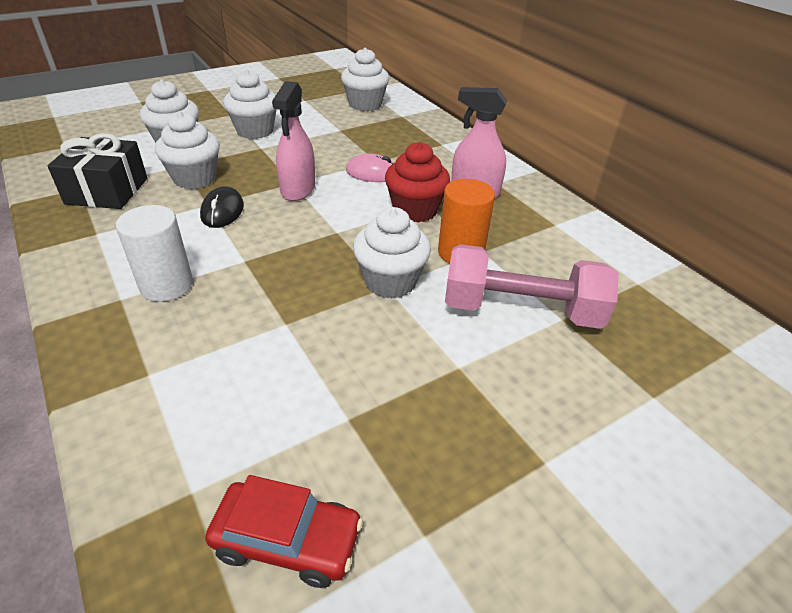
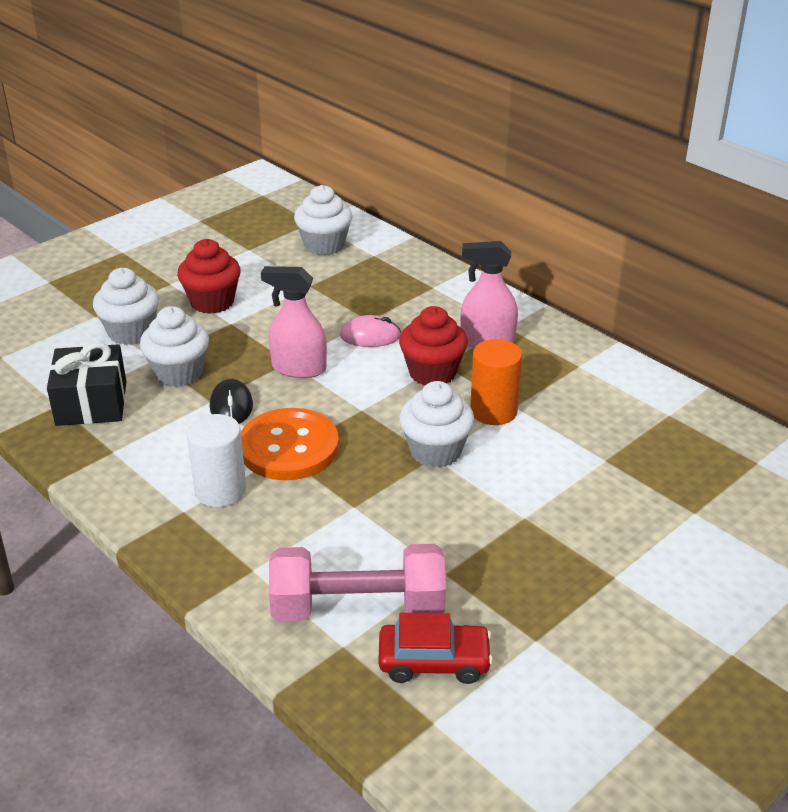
camera: 10 degrees left, 5 degrees down
white cupcake [223,69,277,139] -> red cupcake [177,239,241,314]
pink spray bottle [272,81,315,201] -> pink spray bottle turned 105 degrees clockwise [261,266,327,378]
pink dumbbell [445,244,619,329] -> pink dumbbell moved to [269,544,446,622]
none -> orange button [241,408,339,480]

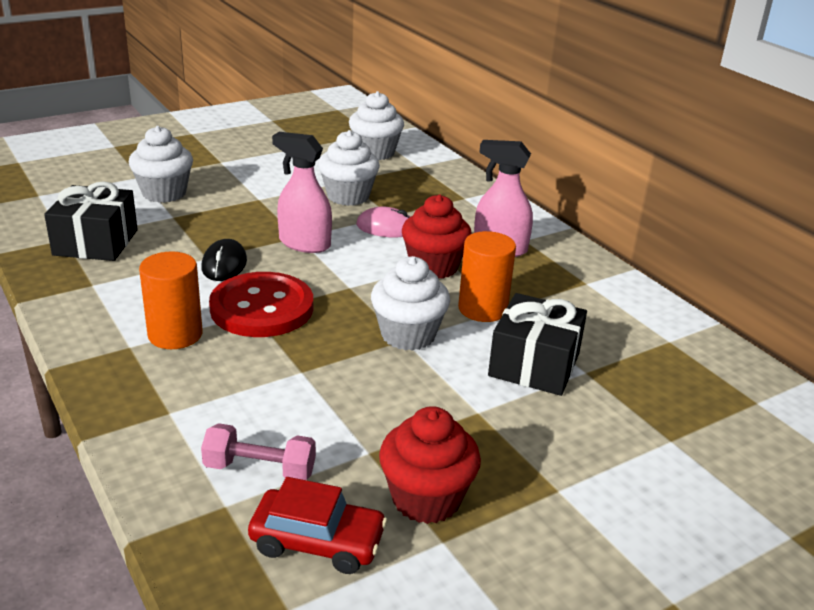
camera: 10 degrees right, 5 degrees down
white cupcake [140,306,209,387] -> white cupcake moved to [318,130,380,206]
red cupcake [177,239,241,314] -> red cupcake moved to [379,406,481,524]
white cylinder [187,414,246,507] -> orange cylinder [139,251,203,349]
orange button [241,408,339,480] -> red button [209,272,313,337]
pink dumbbell [269,544,446,622] -> pink dumbbell [201,423,316,480], size x0.56
none -> black gift [488,293,587,396]

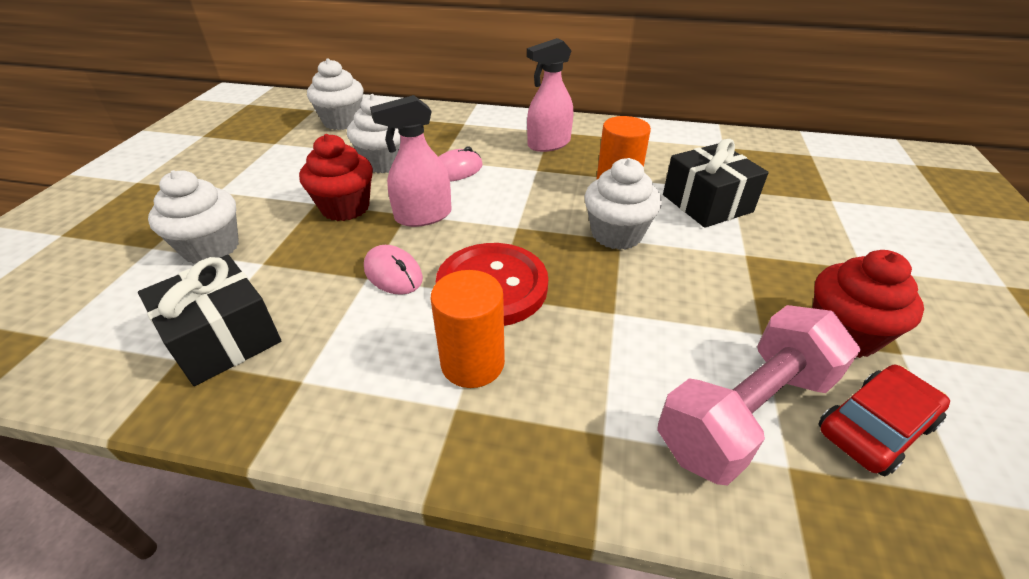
camera: 45 degrees left, 10 degrees up
black mouse [201,239,247,281] -> pink mouse [364,245,423,295]
pink dumbbell [201,423,316,480] -> pink dumbbell [657,305,861,485], size x1.79
red cupcake [402,194,472,279] -> red cupcake moved to [299,134,373,221]

